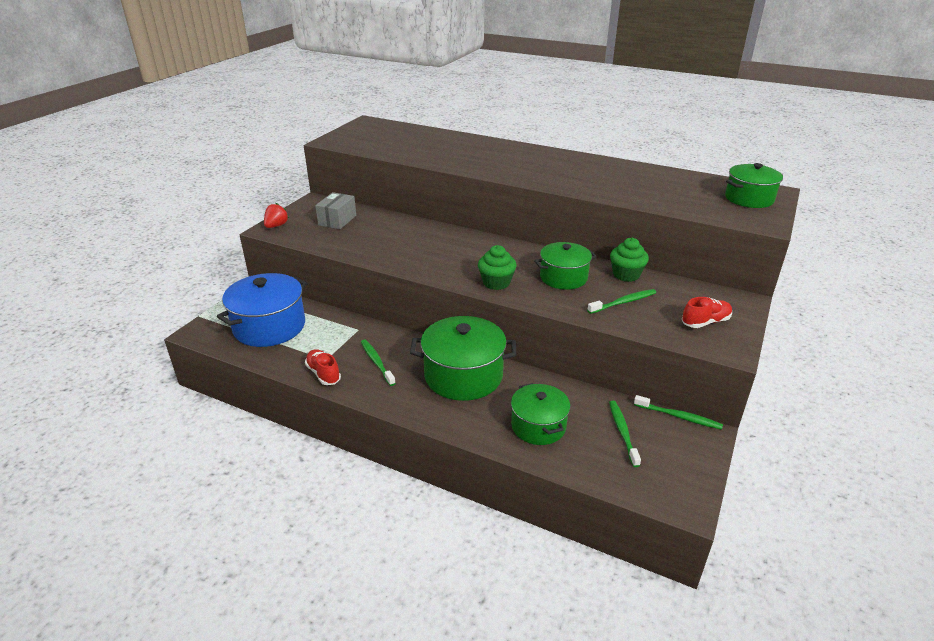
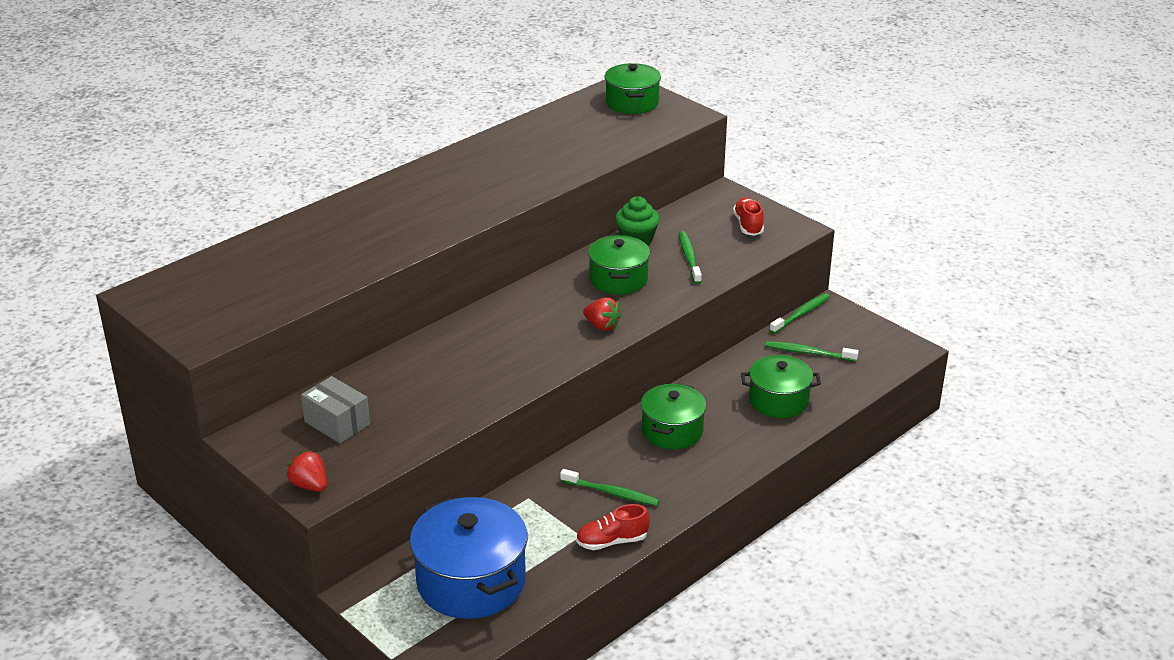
camera: 70 degrees left, 0 degrees up
green toothbrush [361,339,396,386] -> green toothbrush turned 150 degrees counterclockwise [560,469,660,506]
green pot [410,316,516,401] -> green pot [641,384,706,449], size x0.64
green cupcake [478,245,517,290] -> red strawberry [583,297,622,331]

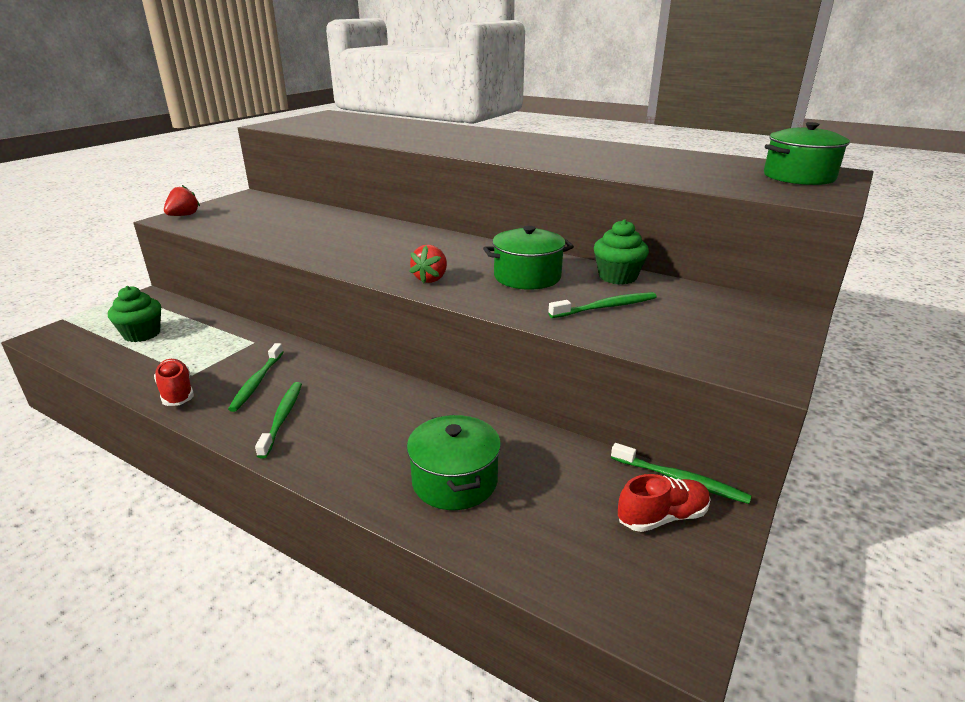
camera: 75 degrees right, 5 degrees down
grey box [301,376,370,443] -> none
blue pot [410,497,528,619] -> green cupcake [108,286,161,342]
green pot [641,384,706,449] -> none
red shoe [733,197,764,236] -> red shoe moved to [618,474,711,532]
green toothbrush [765,341,859,362] -> green toothbrush moved to [255,382,302,459]

